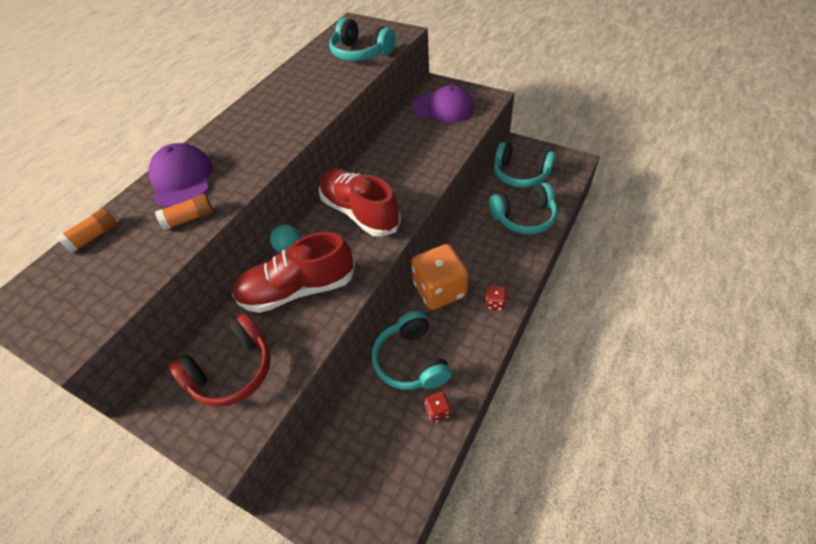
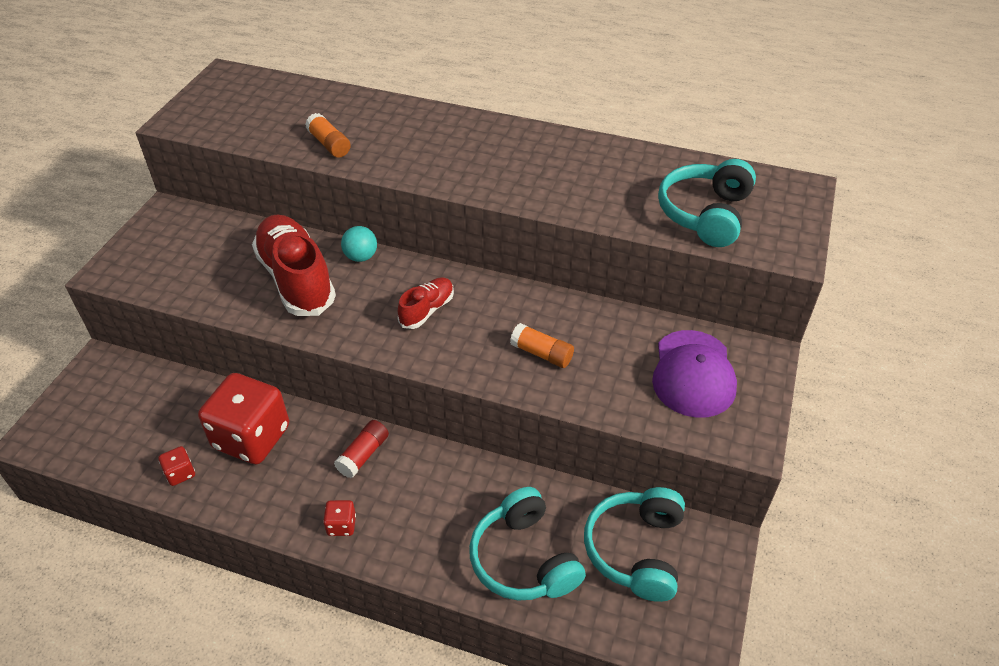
camera: 75 degrees right, 5 degrees down
orange glue stick [56,208,118,254] -> orange glue stick moved to [510,323,574,368]
purple cap [148,143,212,207] -> none
red headphones [169,314,271,407] -> none
red shoe [319,168,401,237] -> red shoe [398,277,454,329], size x0.51
turquoise headphones [372,311,452,390] -> red dice [198,373,289,464]
orange dice [411,244,468,310] -> red glue stick [334,420,389,478]

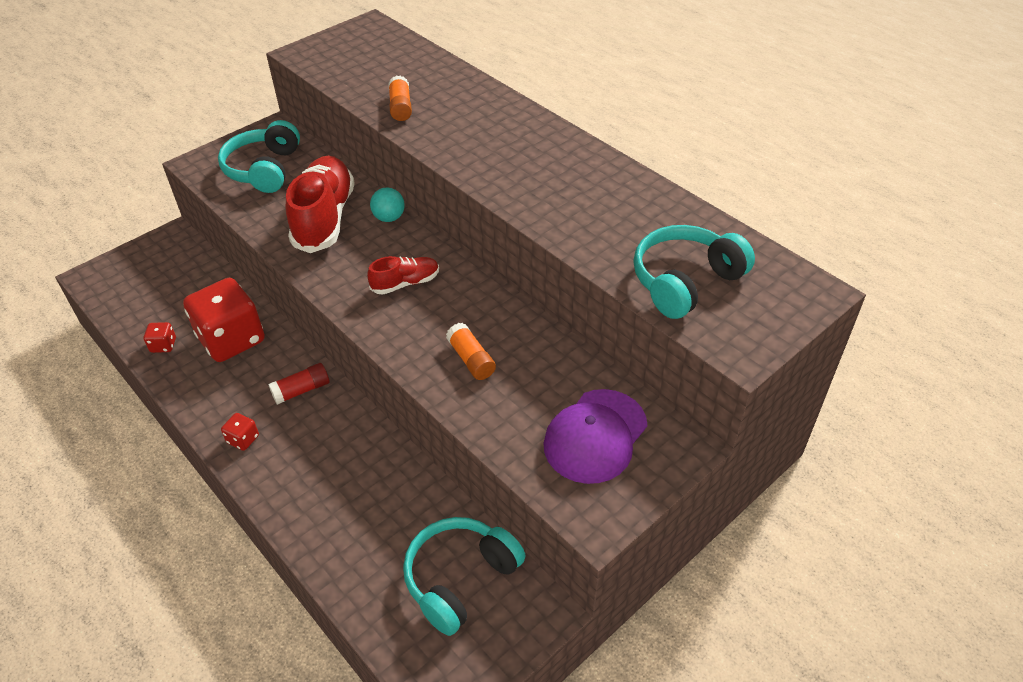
camera: 30 degrees right, 0 degrees up
turquoise headphones [469,487,586,601] -> turquoise headphones moved to [218,120,300,193]

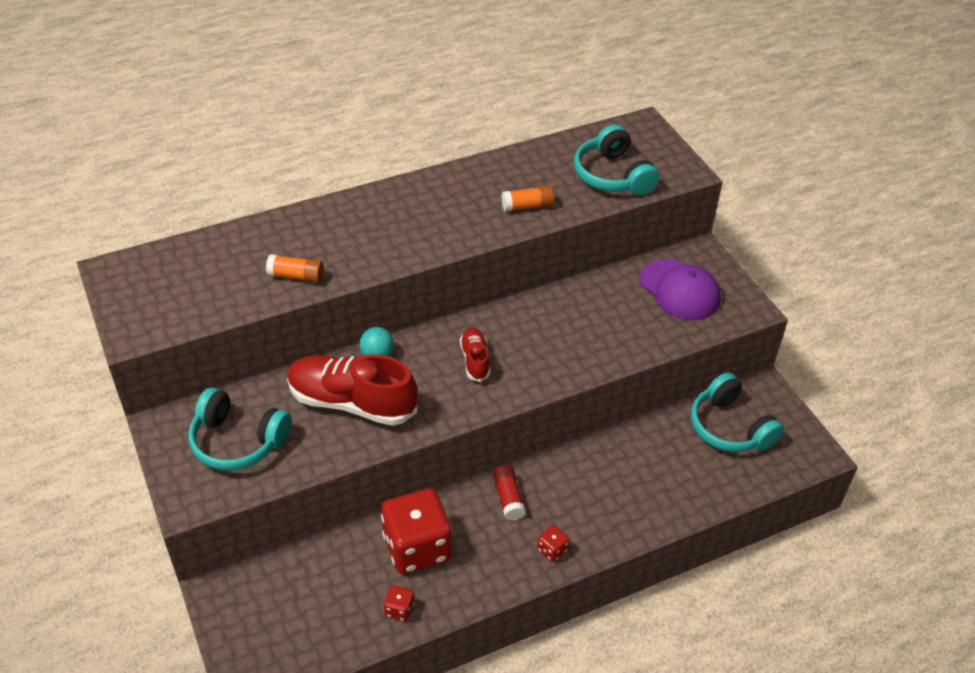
camera: 75 degrees left, 0 degrees up
orange glue stick [446,323,496,380] -> orange glue stick moved to [501,185,554,212]

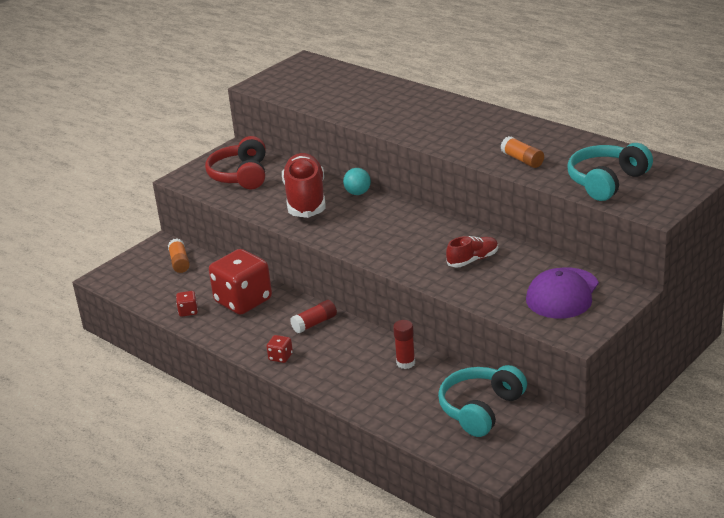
camera: 70 degrees right, 15 degrees down
turquoise headphones [188,388,292,471] -> red headphones [205,136,266,189]
orange glue stick [266,254,324,283] -> orange glue stick moved to [168,238,190,273]
red shoe [460,327,490,382] -> red shoe moved to [446,236,498,267]
none -> red glue stick [393,320,415,369]

